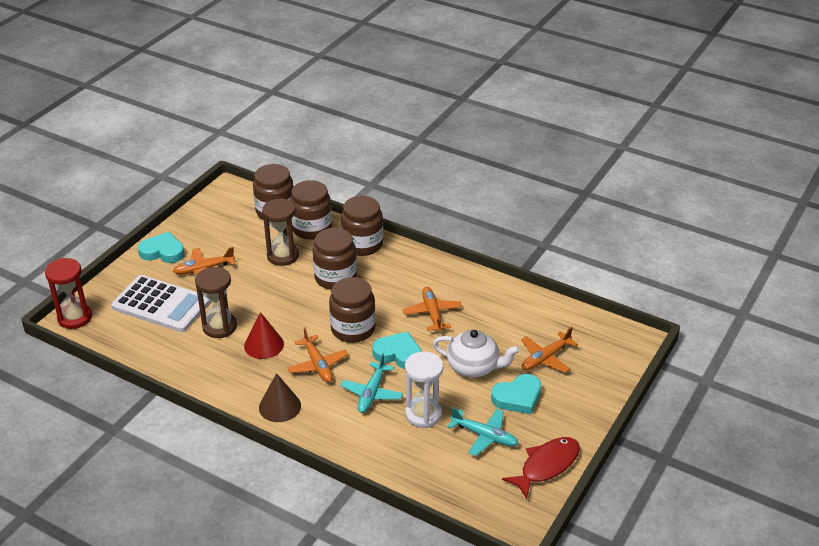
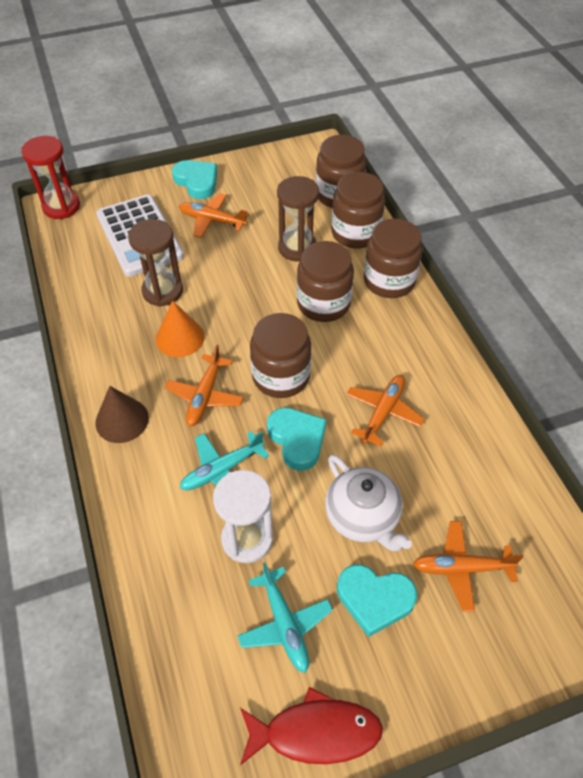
camera: 40 degrees right, 15 degrees up
red cone [244,312,284,359] -> orange cone [156,301,205,357]

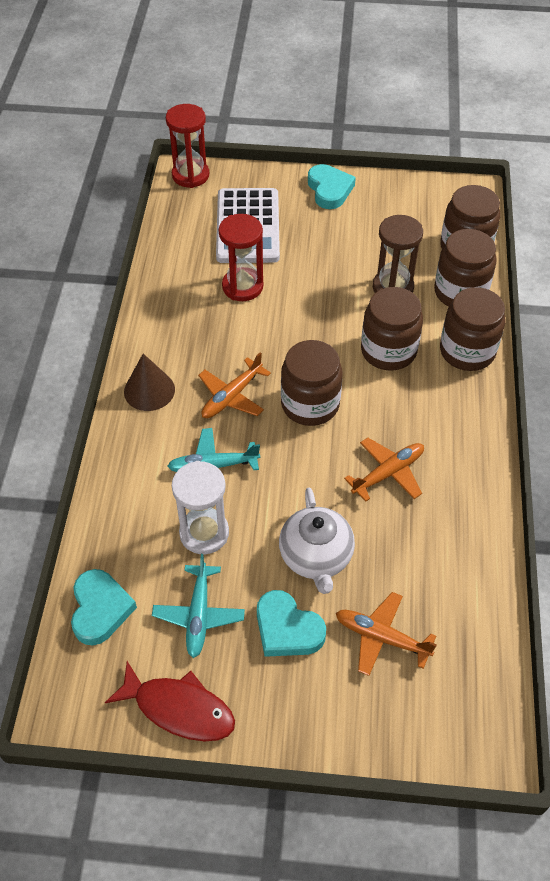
camera: 25 degrees right, 0 degrees up
brown hourglass [128,219,183,307] -> red hourglass [219,214,263,301]
orange cone [156,301,205,357] -> none
orange plane [178,193,249,238] -> none
turquoise heart [267,408,326,471] -> turquoise heart moved to [71,569,137,645]

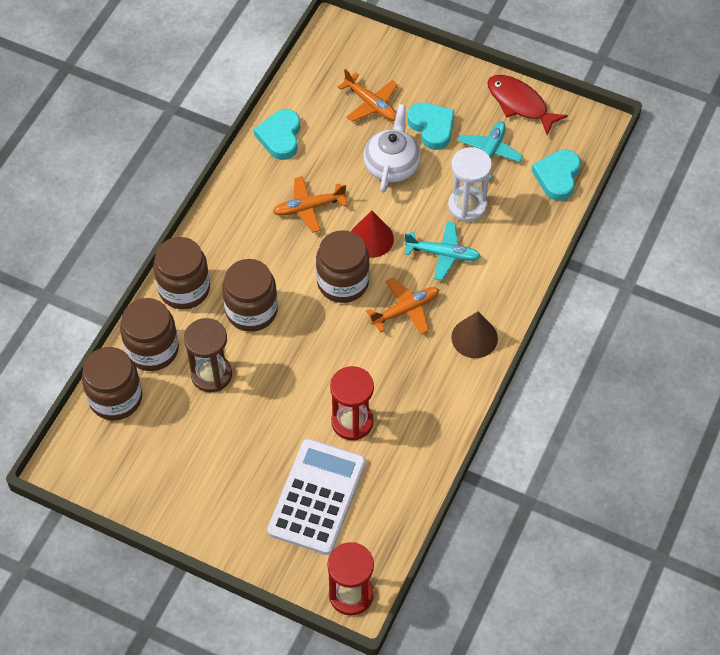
camera: 160 degrees left, 5 degrees up
turquoise heart [308,164,356,209] -> turquoise heart moved to [254,109,300,160]
none -> red cone [351,211,394,258]

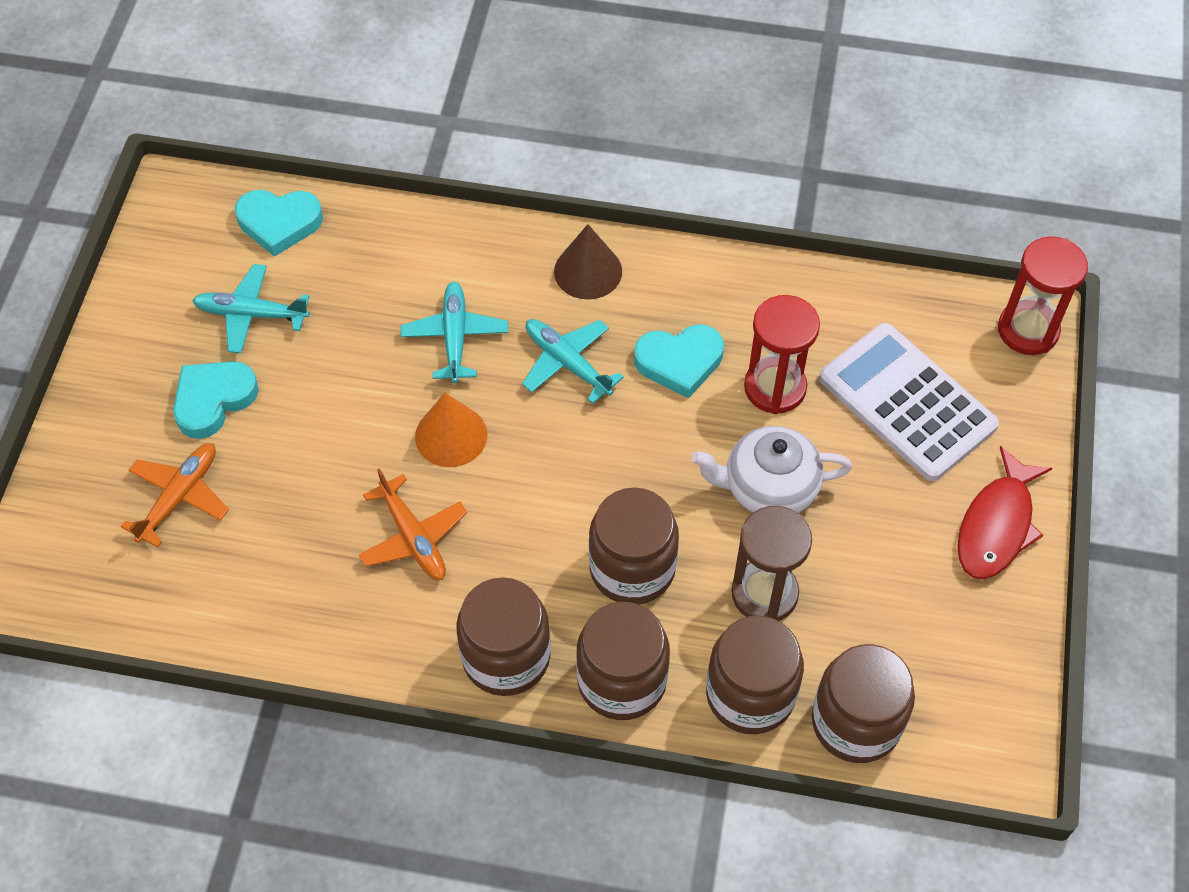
camera: 105 degrees left, 0 degrees up
turquoise heart [254,109,300,160] -> turquoise heart moved to [634,325,724,399]
white calculator [267,439,366,555] -> white calculator turned 45 degrees clockwise [819,323,999,481]
brown jar [316,230,369,303] -> brown jar moved to [456,577,551,696]
red cone [351,211,394,258] -> orange cone [415,393,487,467]
white teapot [363,104,421,193] -> white teapot moved to [691,426,852,513]
orange plane [366,278,439,335] -> turquoise plane [522,319,624,404]
white hourglass [448,147,492,222] -> none
red fish [487,75,568,135] -> red fish moved to [957,446,1052,579]

